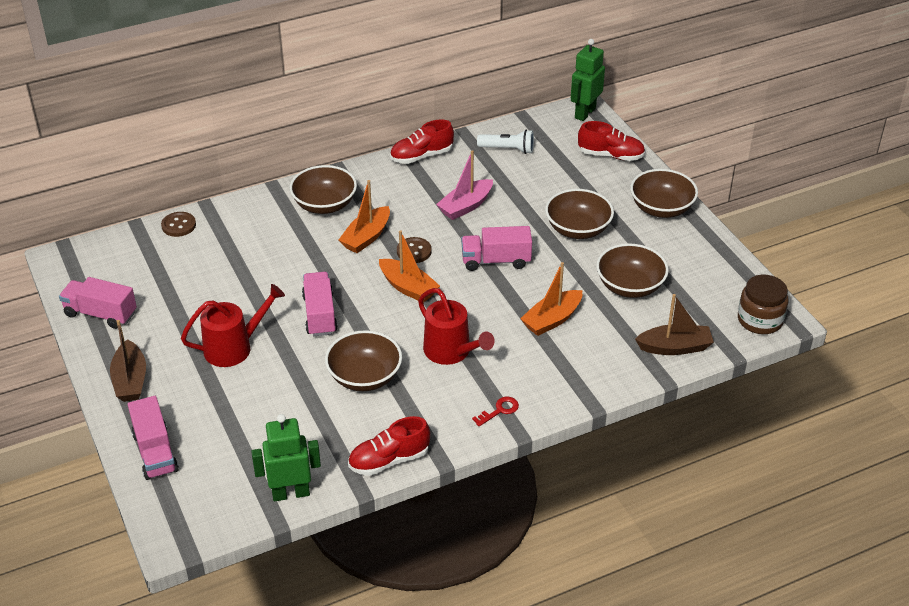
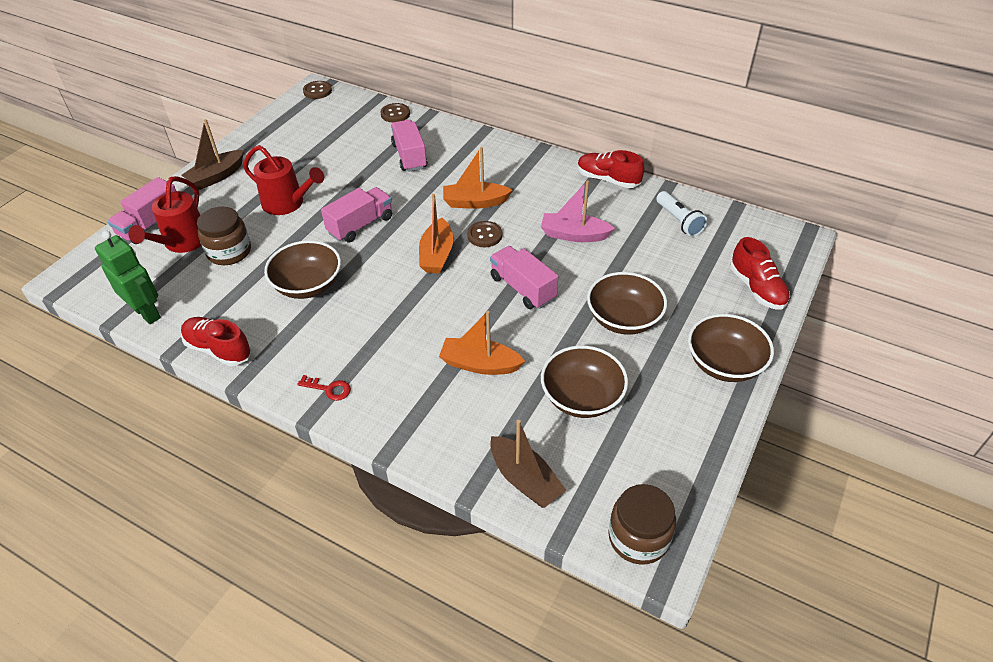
camera: 55 degrees right, 5 degrees up
pink truck [59,277,137,329] -> pink truck moved to [391,120,427,172]
brown bowl [290,165,357,214] -> none
red watering can [418,288,495,365] -> red watering can moved to [129,176,202,253]
green robot [571,39,605,121] -> none
none -> brown jar [197,206,251,265]
none -> brown button [303,81,332,99]

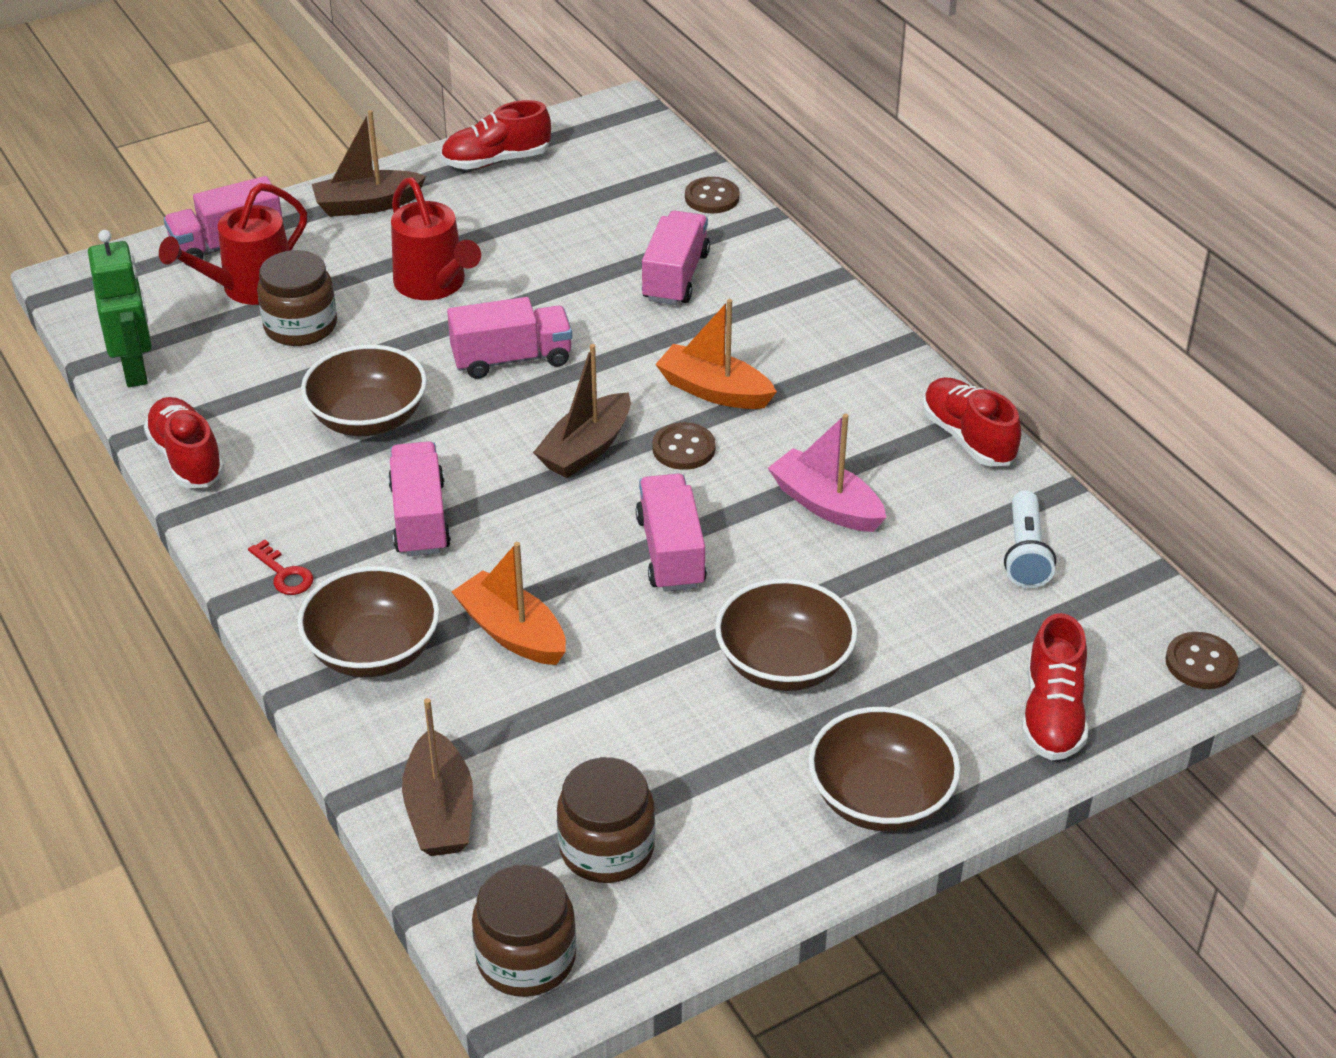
camera: 30 degrees right, 5 degrees down
brown button [303,81,332,99] -> brown button moved to [1165,632,1239,689]
orange boat [419,194,453,273] -> brown boat [533,344,631,478]
brown bowl [541,346,628,418] -> brown bowl moved to [297,566,440,677]
none -> pink truck [388,441,451,557]
none -> red shoe [441,100,551,170]
none -> brown jar [557,757,655,883]

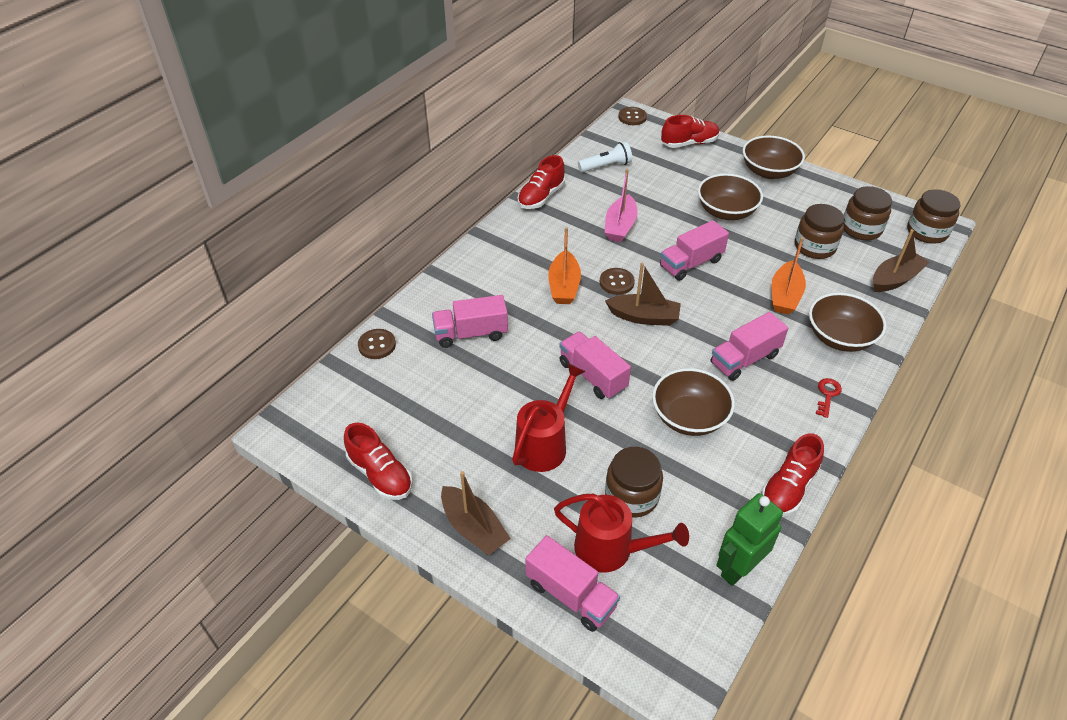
camera: 115 degrees left, 5 degrees up
none -> brown jar [795,204,844,259]

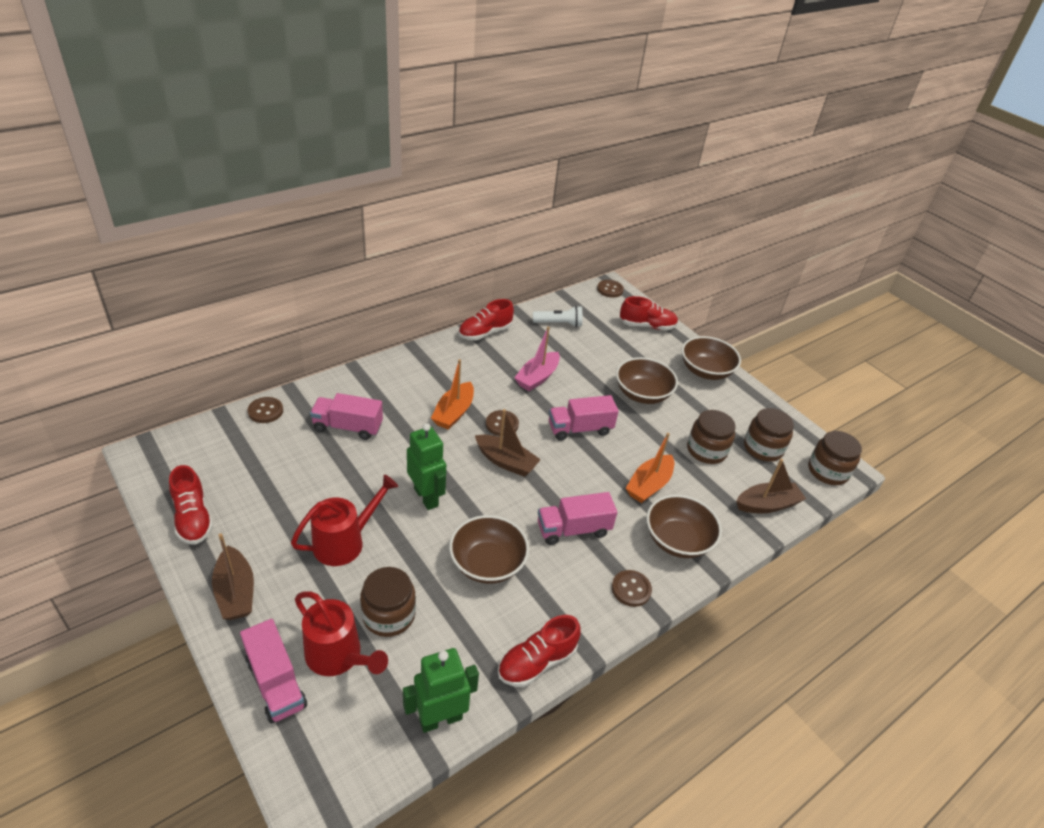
camera: 15 degrees right, 5 degrees down
pink truck [559,331,631,399] -> green robot [407,423,446,510]
red key [816,378,842,418] -> brown button [612,570,652,607]

